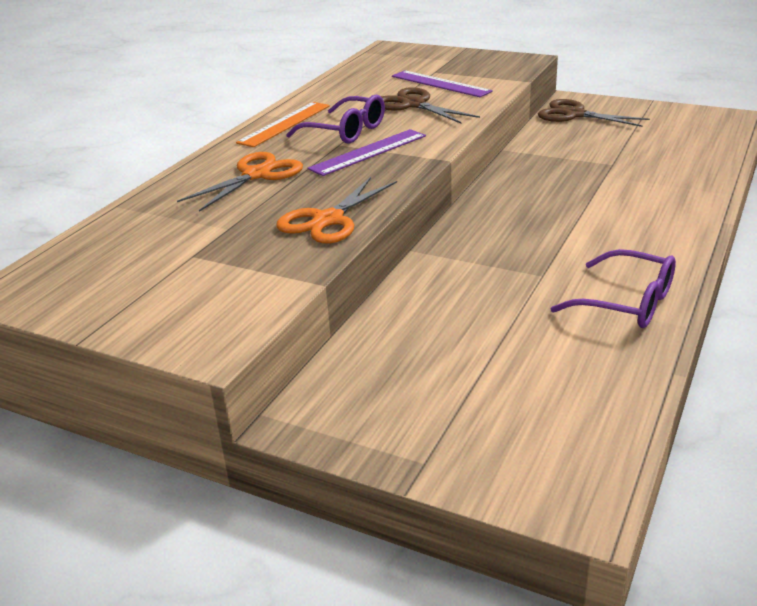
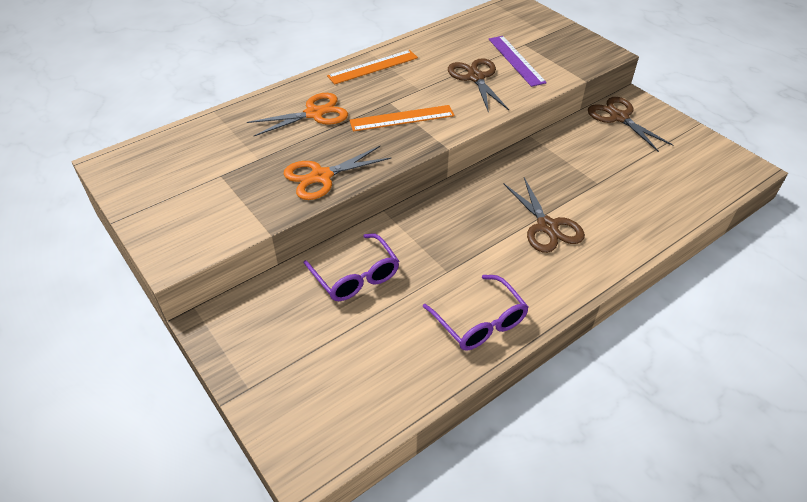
camera: 25 degrees right, 15 degrees up
purple glasses [286,95,385,144] -> purple glasses moved to [304,233,399,301]
purple ruler [308,129,426,176] -> orange ruler [349,105,454,132]
none -> brown scissors [503,178,585,253]

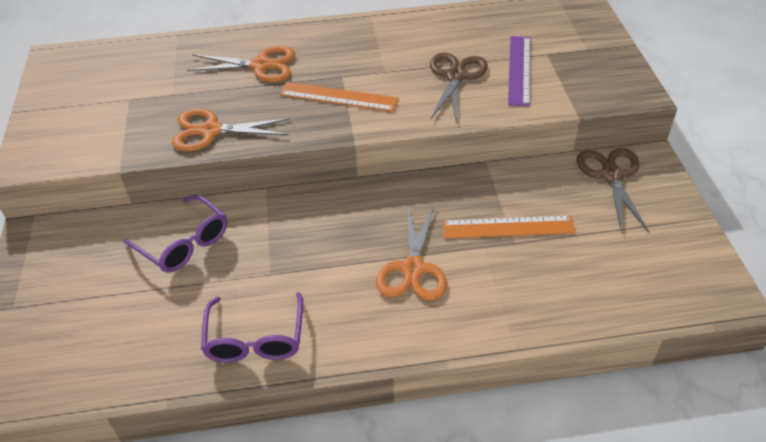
camera: 30 degrees right, 0 degrees up
purple glasses [304,233,399,301] -> purple glasses turned 45 degrees counterclockwise [123,195,227,273]
orange ruler [327,50,418,84] -> orange ruler moved to [442,215,576,239]
brown scissors [503,178,585,253] -> orange scissors [376,205,447,301]

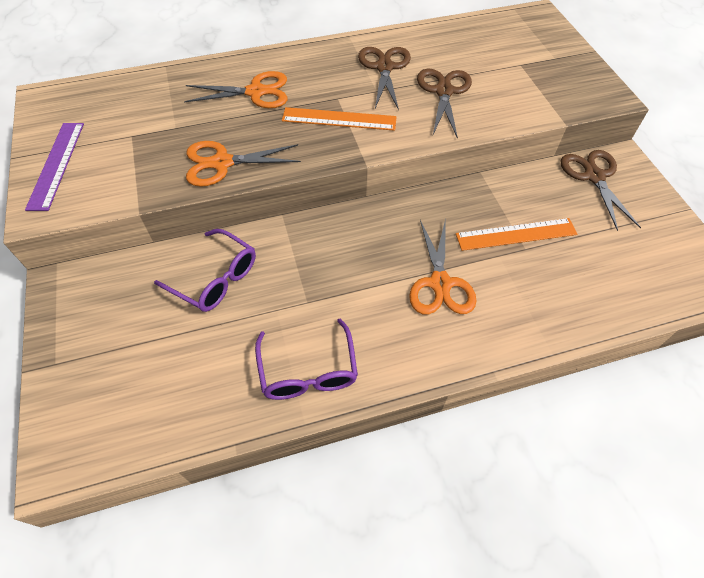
camera: 10 degrees left, 10 degrees up
purple ruler [508,36,530,107] -> purple ruler moved to [25,123,84,211]
none -> brown scissors [358,47,411,110]

